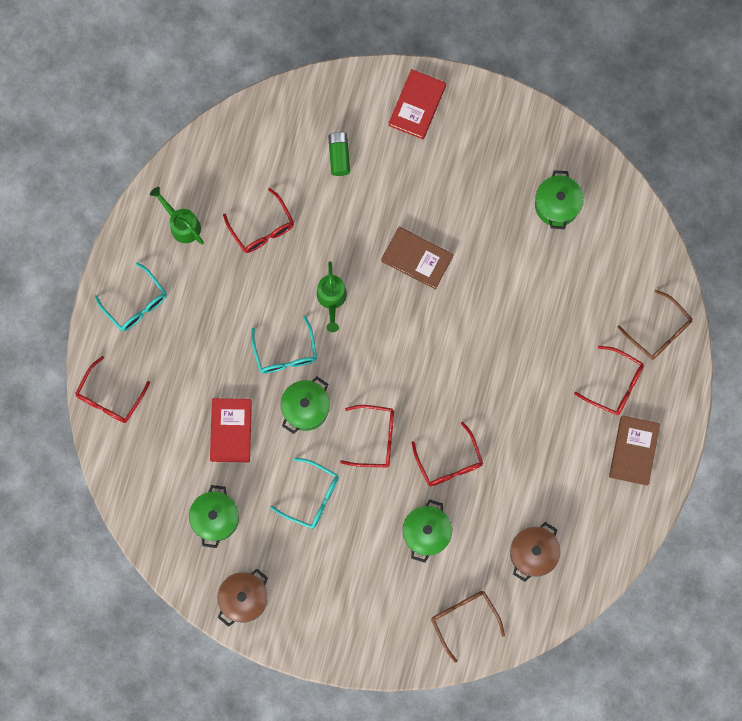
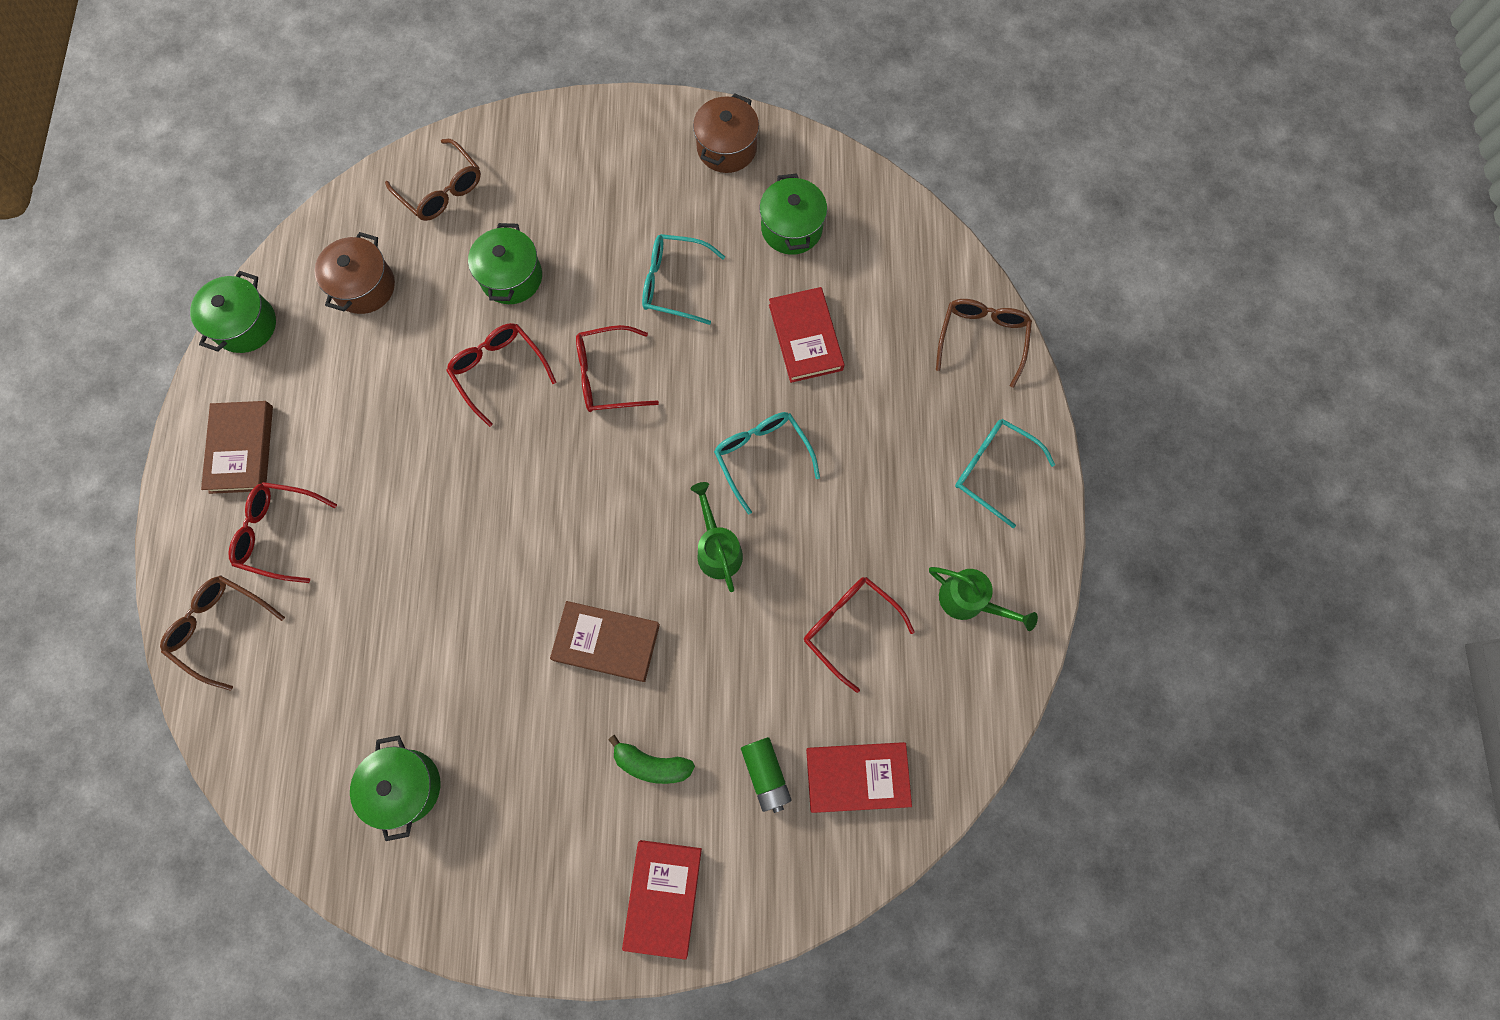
camera: 165 degrees right, 5 degrees down
red glasses [75,356,150,423] -> brown glasses [936,299,1032,388]
green pot [280,377,330,434] -> green pot moved to [190,271,276,353]
none -> green banana [608,735,695,784]
none -> red book [806,742,912,813]

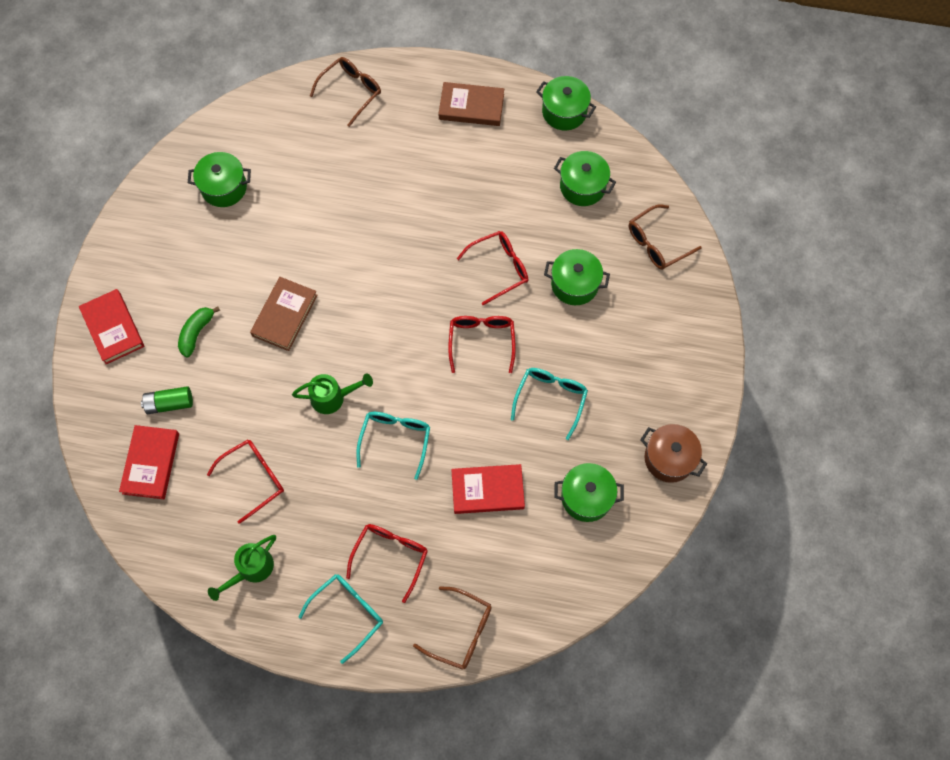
camera: 100 degrees right, 5 degrees down
red glasses [228,482,337,583] -> red glasses moved to [346,524,428,603]
brown pot [315,232,395,314] -> green pot [554,151,616,206]
red book [622,840,702,960] -> red book turned 45 degrees clockwise [79,289,144,364]
turquoise glasses [714,412,820,514] -> turquoise glasses turned 60 degrees counterclockwise [356,412,430,480]

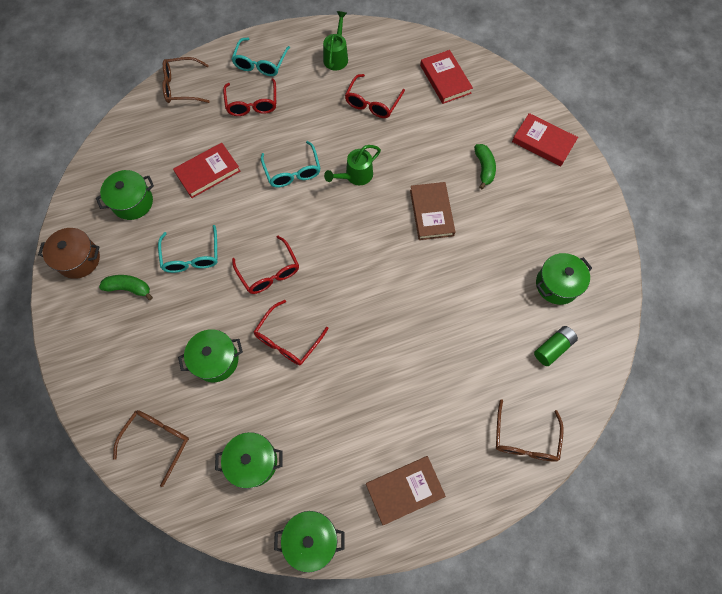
camera: 150 degrees right, 0 degrees up
green battery [141,386,193,414] -> green battery moved to [534,326,578,366]
none -> green banana [99,275,153,300]

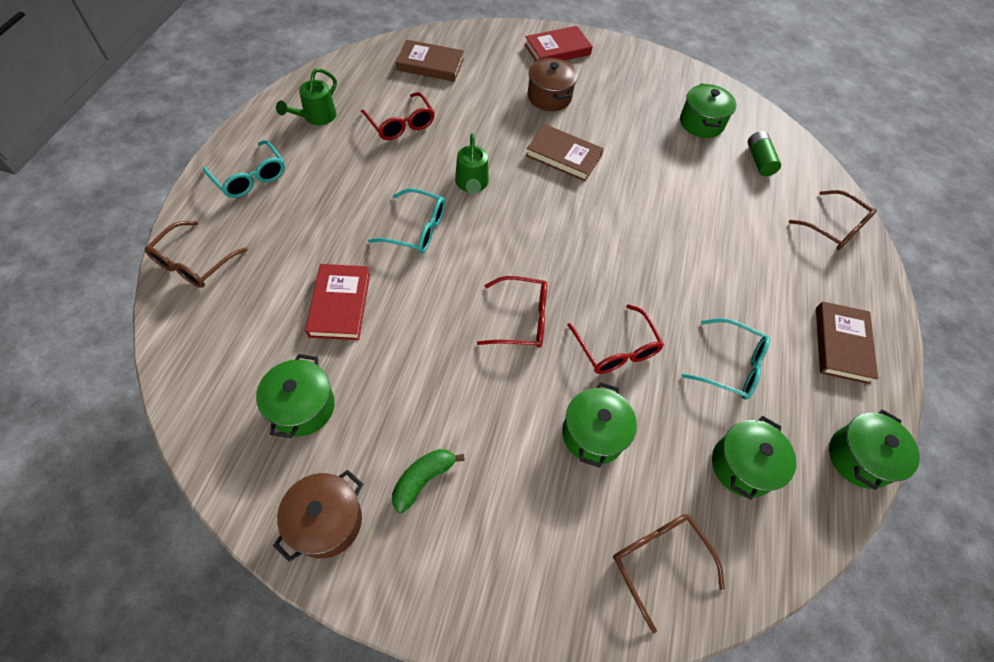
camera: 60 degrees left, 10 degrees down
turquoise glasses [158,225,218,273] -> turquoise glasses moved to [682,318,770,400]
red glasses [223,78,276,116] -> none
green watering can [323,11,348,70] -> green watering can turned 105 degrees counterclockwise [276,68,337,125]
red book [420,50,473,104] -> brown book [396,40,464,82]
green banana [474,144,496,189] -> brown pot [528,58,578,111]

